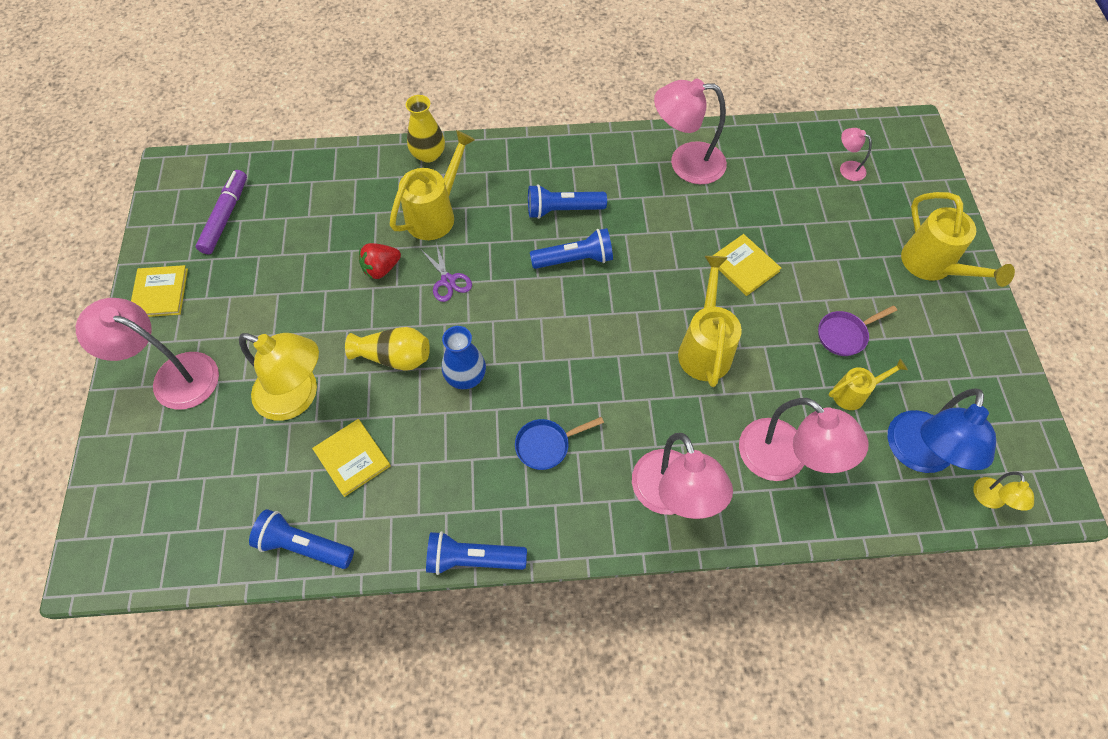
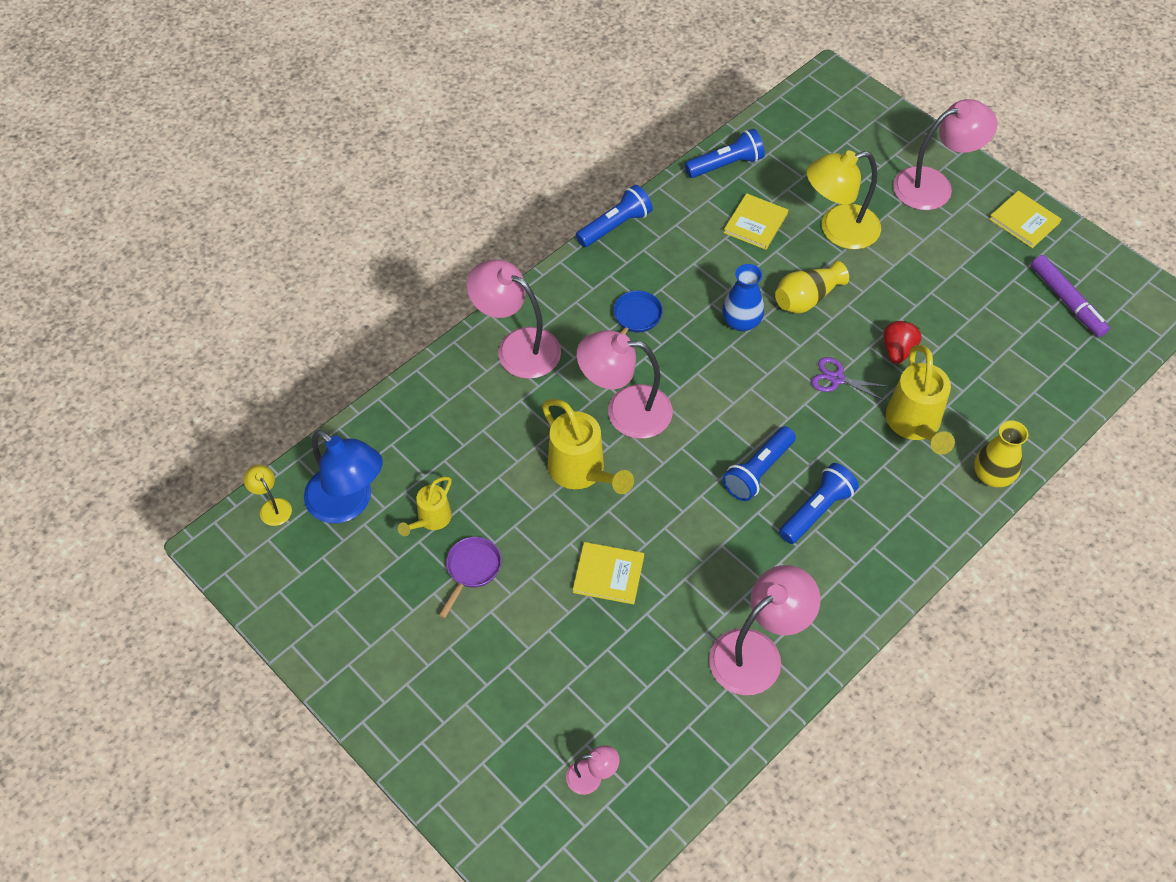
camera: 140 degrees right, 5 degrees down
yellow book [312,419,391,497] -> yellow book turned 75 degrees counterclockwise [724,193,788,250]
pink lamp [739,398,869,481] -> pink lamp moved to [577,330,673,439]
blue lamp [888,389,996,473] -> blue lamp turned 150 degrees clockwise [304,430,383,523]
yellow watering can [901,192,1015,287] -> none

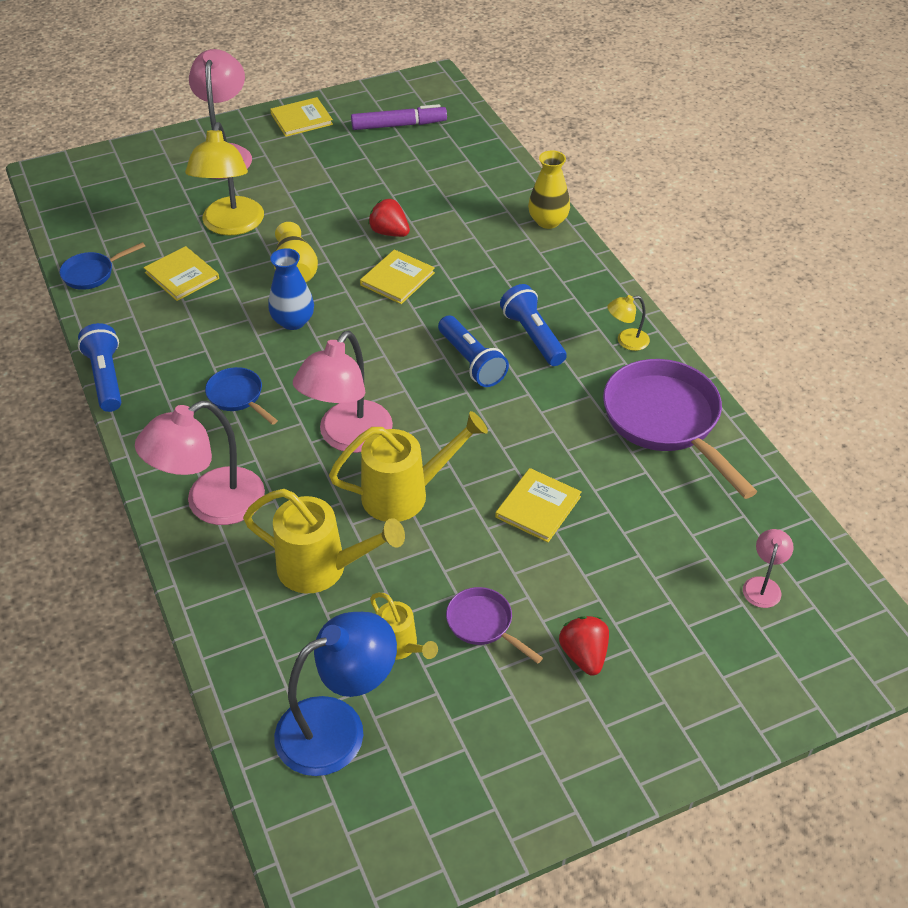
camera: 70 degrees left, 10 degrees down
yellow lamp [244,464,292,526] -> yellow lamp moved to [607,295,650,351]
blue flashlight [685,129,765,178] -> blue pan [60,242,145,290]
pink lamp [709,565,820,695] -> purple pan [603,359,757,499]
purple scissors [811,357,890,401] -> yellow book [360,249,435,304]
yellow watering can [886,345,955,455] -> yellow watering can moved to [243,489,405,593]
none -> red strawberry [559,616,609,676]

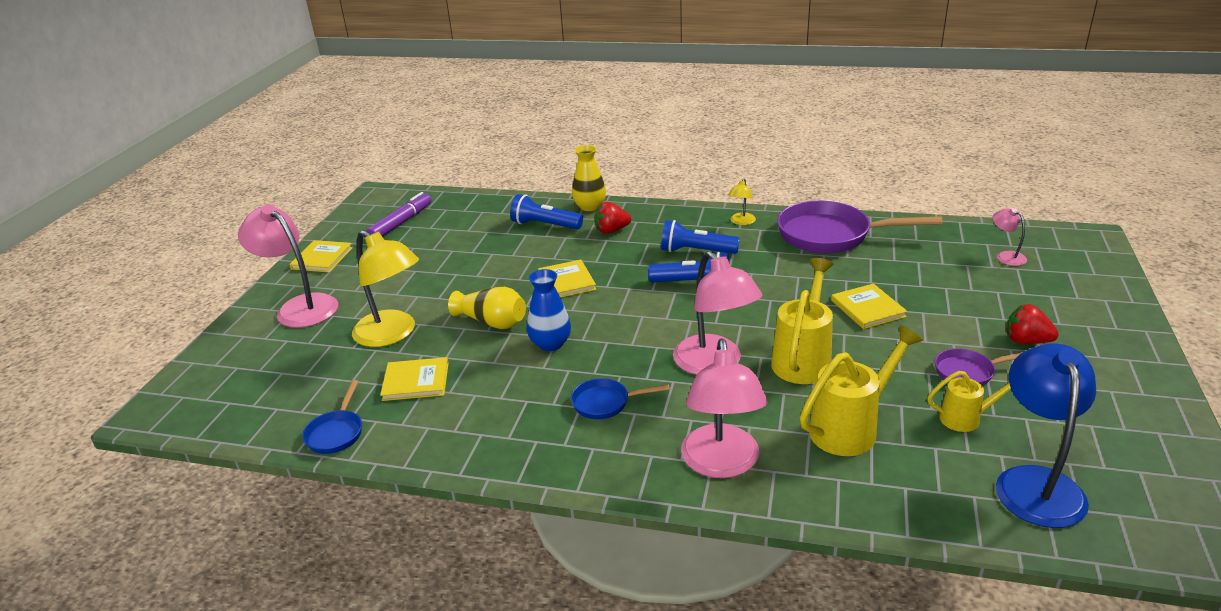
camera: 50 degrees left, 15 degrees down
blue flashlight [78,323,121,412] -> blue flashlight moved to [510,194,583,229]
red strawberry [368,199,410,237] -> red strawberry moved to [595,202,631,234]

